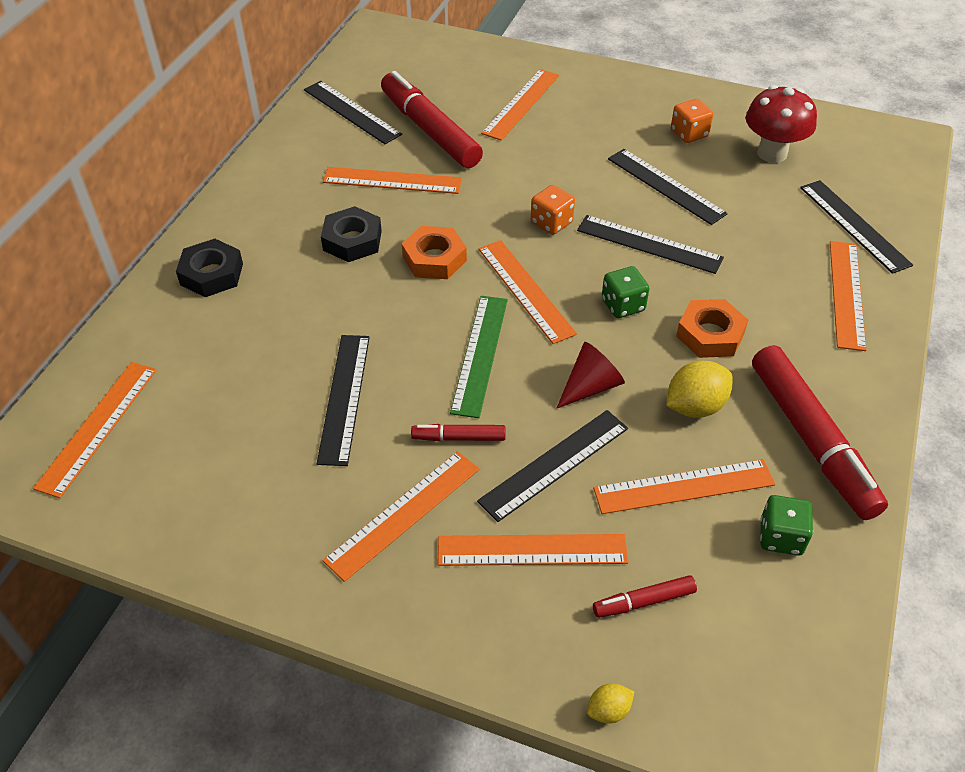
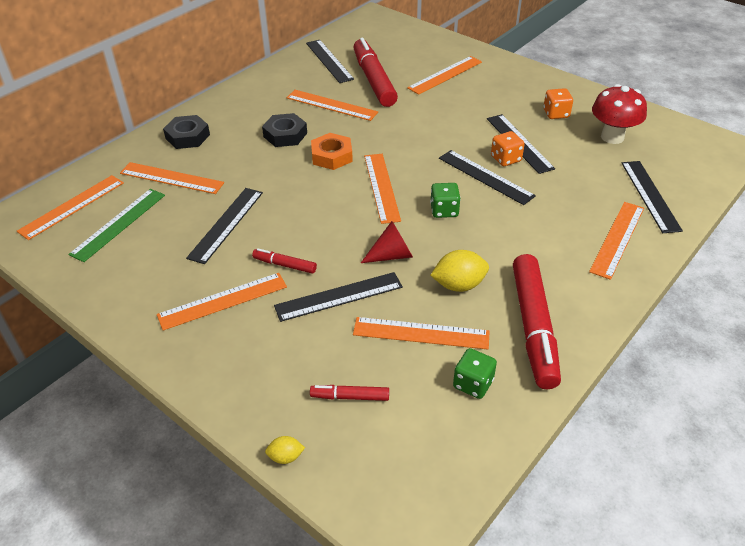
camera: 20 degrees right, 5 degrees down
orange ruler [438,534,628,566] -> orange ruler moved to [120,162,224,194]
green ruler [450,296,508,418] -> green ruler moved to [68,189,165,262]
orange dice [531,185,575,235] -> orange dice moved to [491,131,525,166]
orange nut [676,299,748,358] -> none

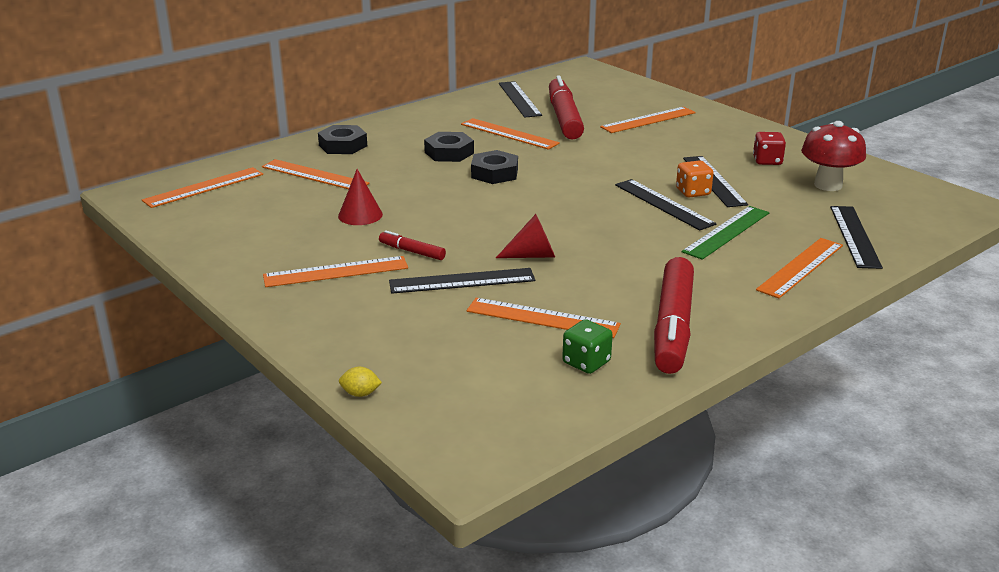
camera: 10 degrees right, 15 degrees down
green ruler [68,189,165,262] -> green ruler moved to [682,206,769,260]
black ruler [186,188,263,264] -> red cone [338,169,383,225]
red marker [310,385,389,401] -> none
orange nut [311,133,353,170] -> black nut [471,150,518,184]
orange ruler [364,154,401,224] -> none
green dice [430,183,461,218] -> none
yellow lemon [430,250,489,292] -> none
orange dice [543,88,573,119] -> red dice [753,132,786,165]

